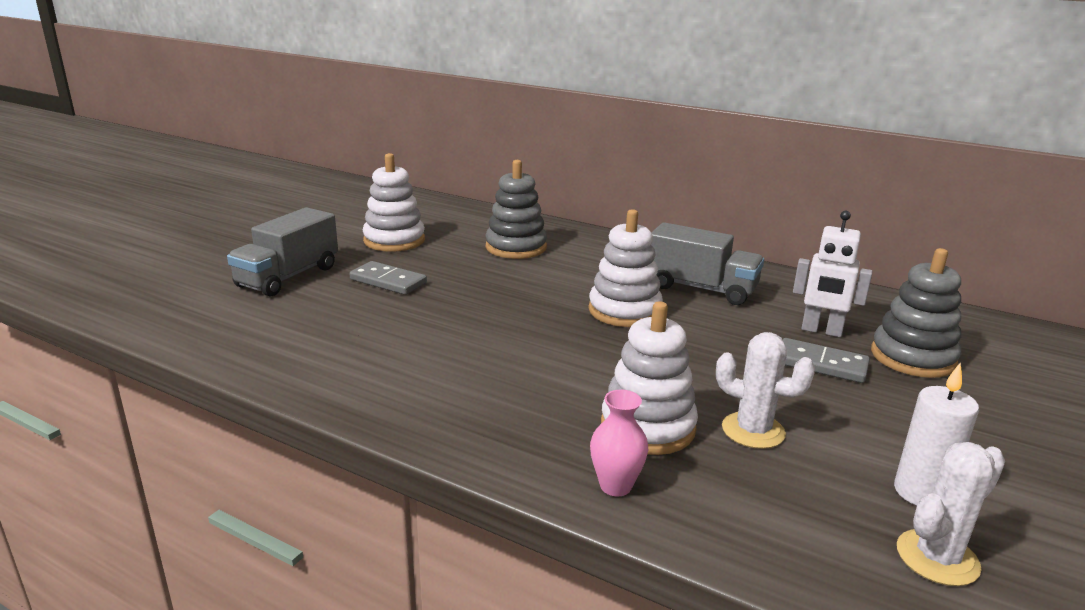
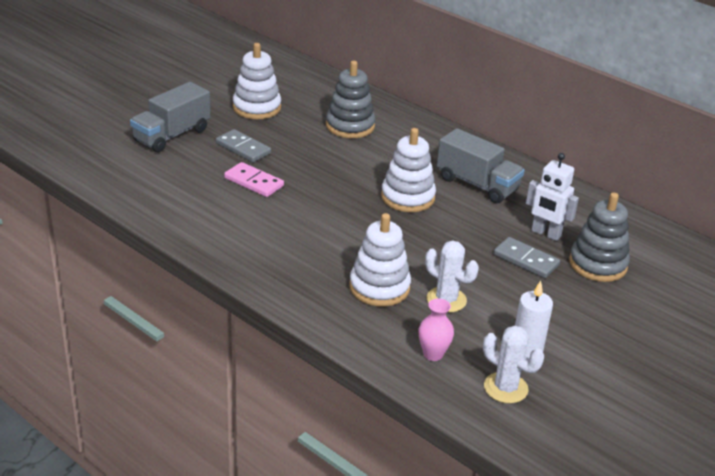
camera: 10 degrees right, 10 degrees up
pink vase [590,389,648,496] -> pink vase moved to [419,298,454,361]
white cactus [897,442,1005,586] -> white cactus turned 60 degrees clockwise [483,325,544,404]
none -> pink domino [224,162,284,197]

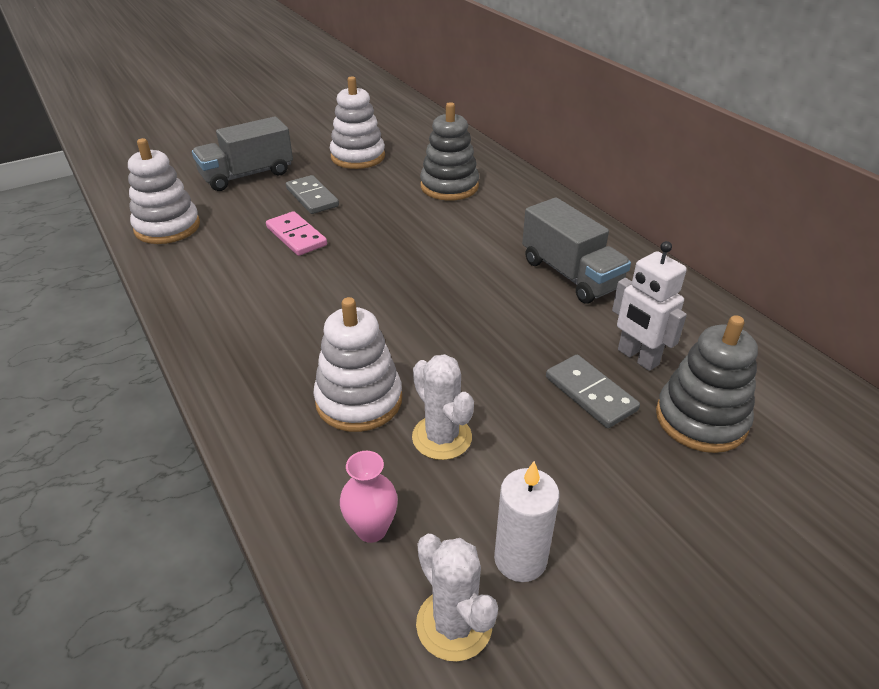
camera: 20 degrees right, 5 degrees up
white stacking toy [381,128,436,212] -> white stacking toy moved to [128,138,200,244]

